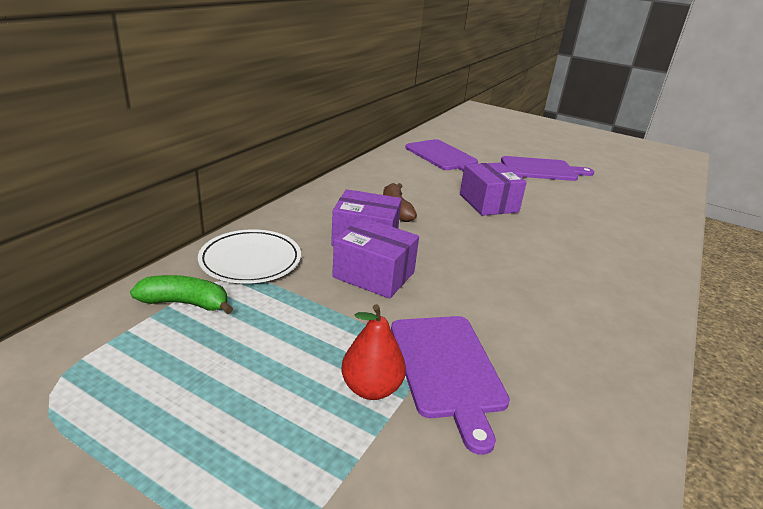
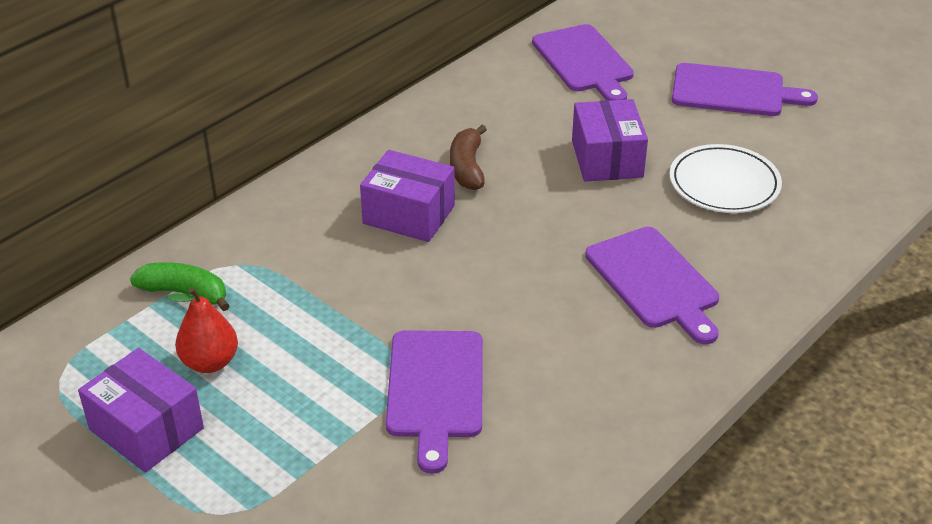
camera: 15 degrees right, 10 degrees up
white plate [198,229,301,284] -> white plate moved to [669,144,782,213]
purple box [332,218,419,299] -> purple box moved to [78,348,204,472]
red pear [342,304,406,400] -> red pear moved to [167,287,238,373]
none -> purple cutting board [585,227,719,344]

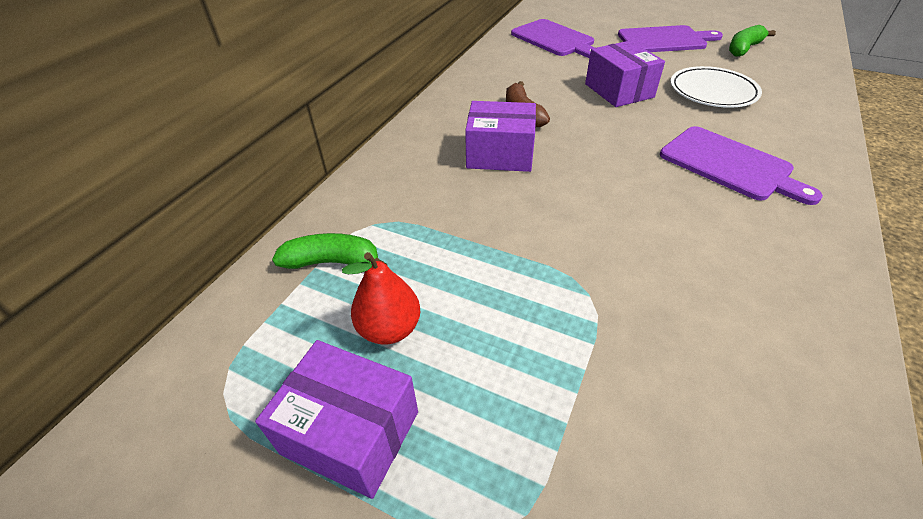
camera: 15 degrees left, 5 degrees up
purple cutting board [386,330,483,474] -> none
none -> green banana [729,25,776,57]

